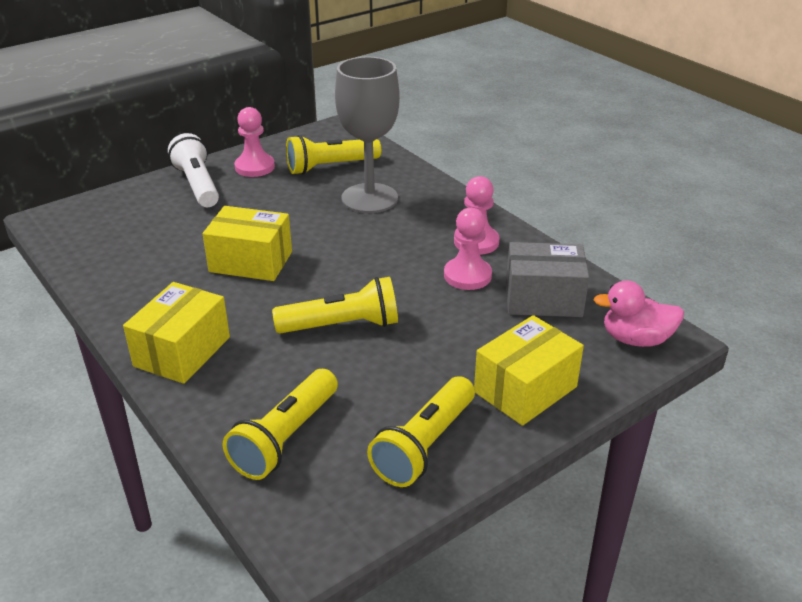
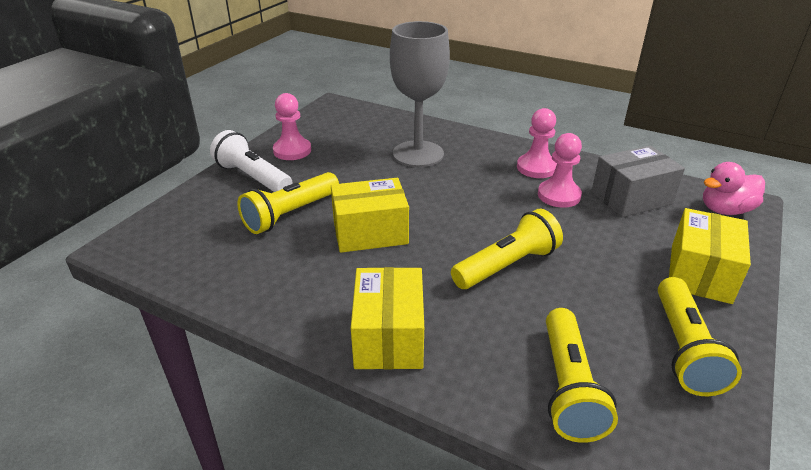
camera: 25 degrees left, 0 degrees up
yellow flashlight [286,135,381,175] -> yellow flashlight moved to [237,172,339,234]

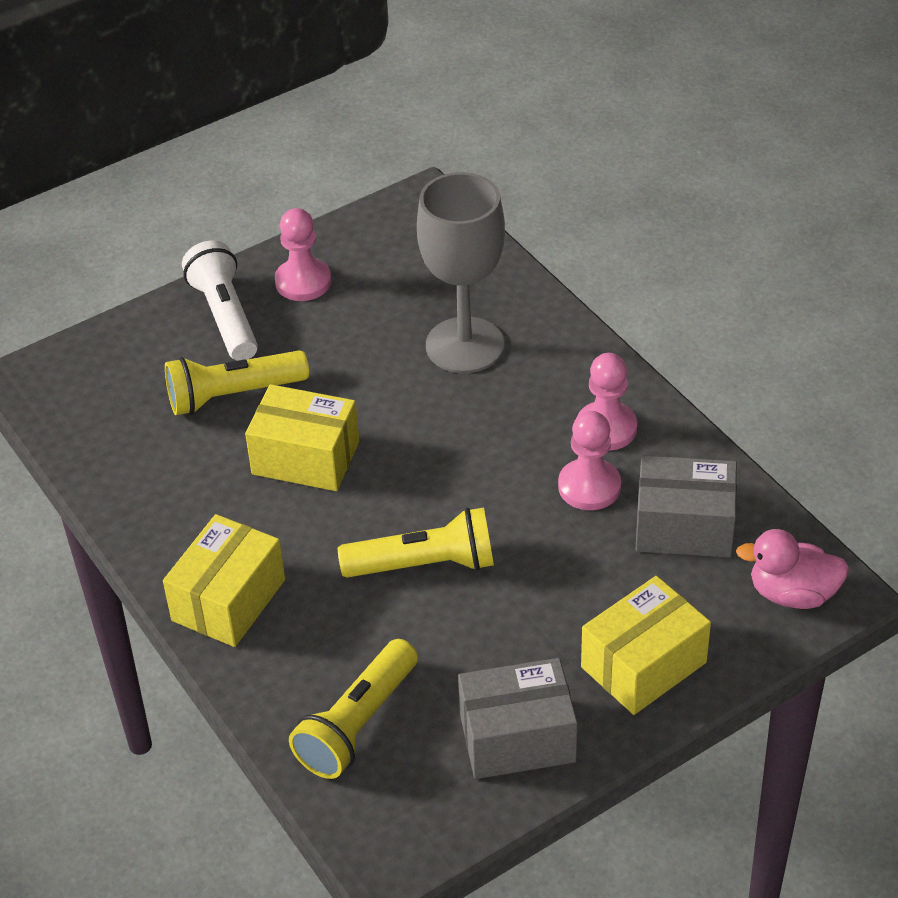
camera: 30 degrees right, 10 degrees up
yellow flashlight [658,277,742,396] -> grey box [458,658,578,779]

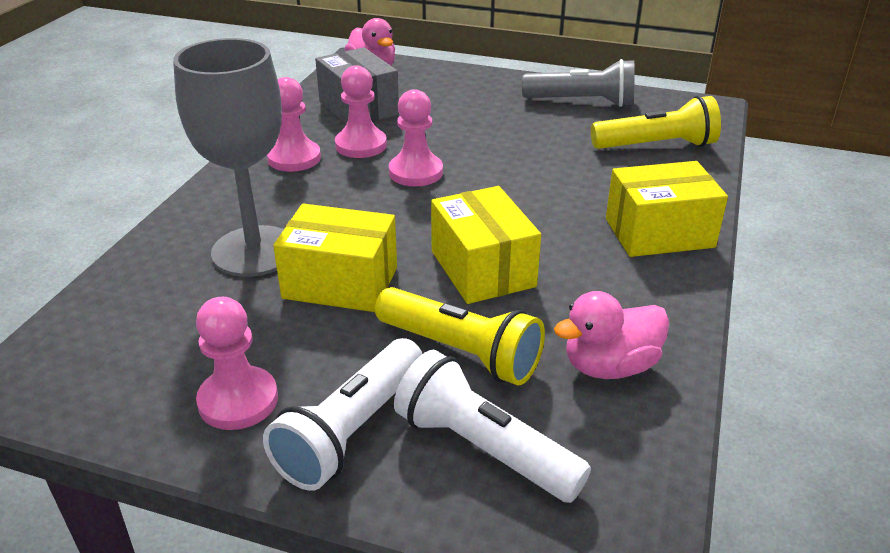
camera: 130 degrees left, 10 degrees down
yellow flashlight [338,508,494,578] -> none
grey box [458,658,578,779] -> grey flashlight [522,59,635,107]
yellow box [581,576,711,715] -> yellow box moved to [273,204,397,312]
none -> pink pawn [389,89,443,186]
none -> white flashlight [394,350,591,503]
none -> pink duck [554,291,669,379]

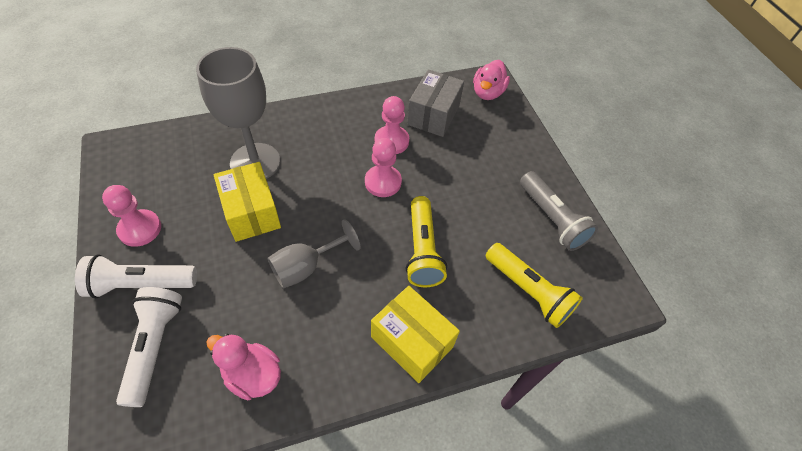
camera: 50 degrees right, 20 degrees up
pink pawn [267,77,321,172] -> none
yellow flashlight [375,287,545,386] -> yellow flashlight moved to [406,196,447,287]
yellow box [431,186,541,304] -> grey goblet [267,219,360,289]

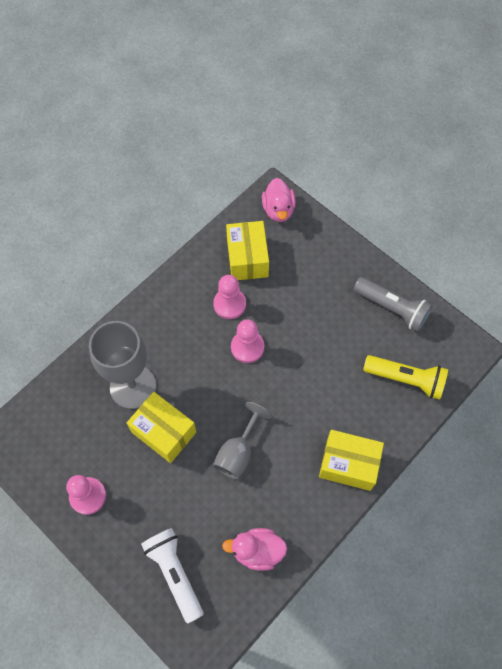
camera: 25 degrees left, 10 degrees up
white flashlight [75,254,197,299] -> none
yellow flashlight [406,196,447,287] -> none
grey box [407,69,464,137] -> yellow box [226,221,269,280]

